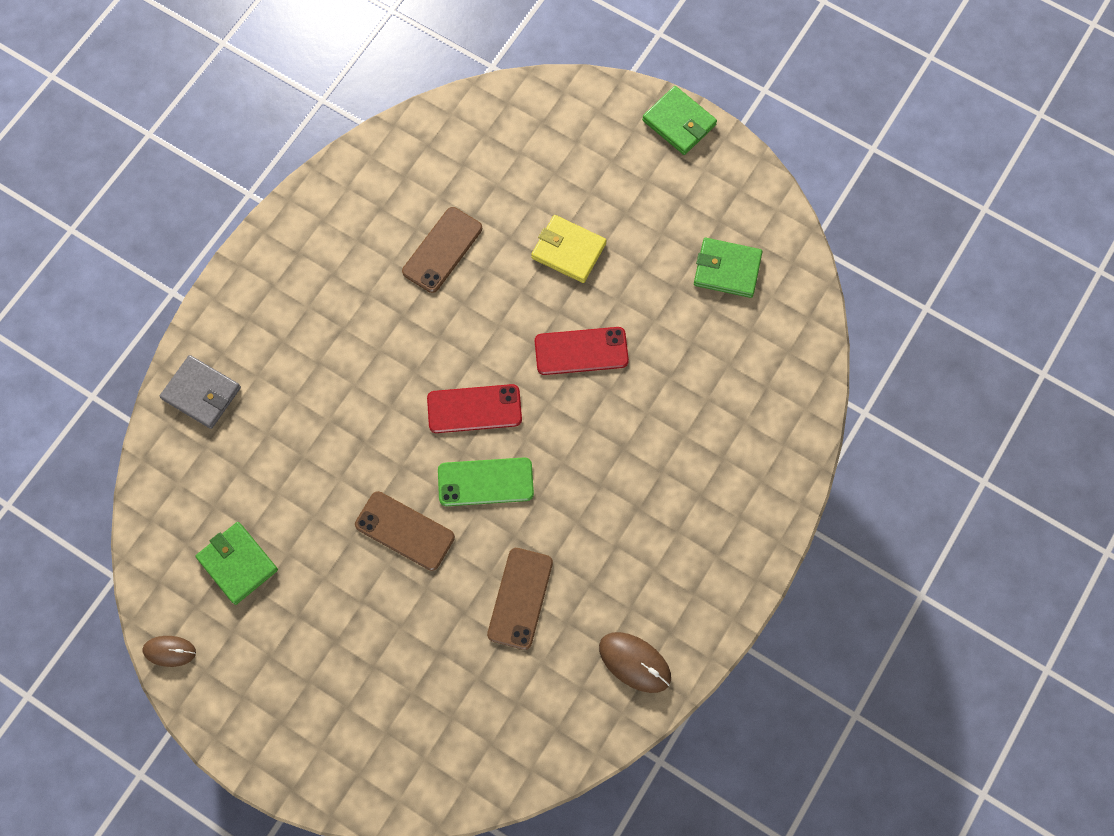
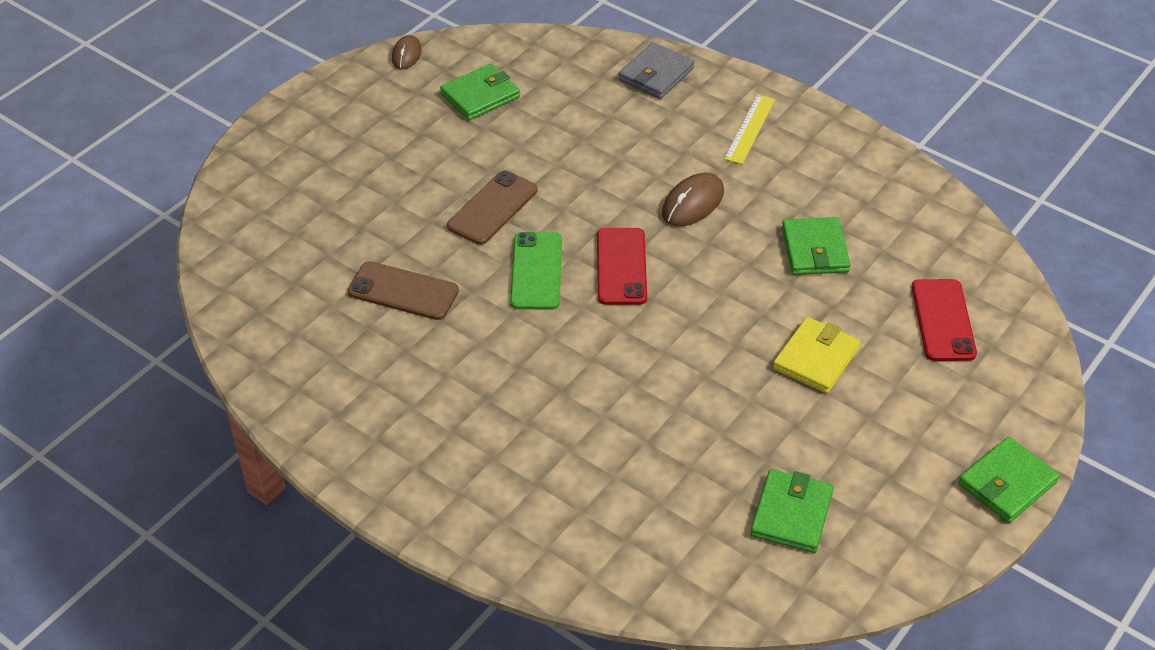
camera: 95 degrees right, 25 degrees down
brown phone [402,207,482,293] -> green wallet [782,217,851,275]
red phone [535,327,629,375] -> red phone moved to [912,279,977,361]
brown mouse [599,632,671,693] -> brown mouse moved to [662,173,724,226]
none -> yellow ruler [724,95,775,164]

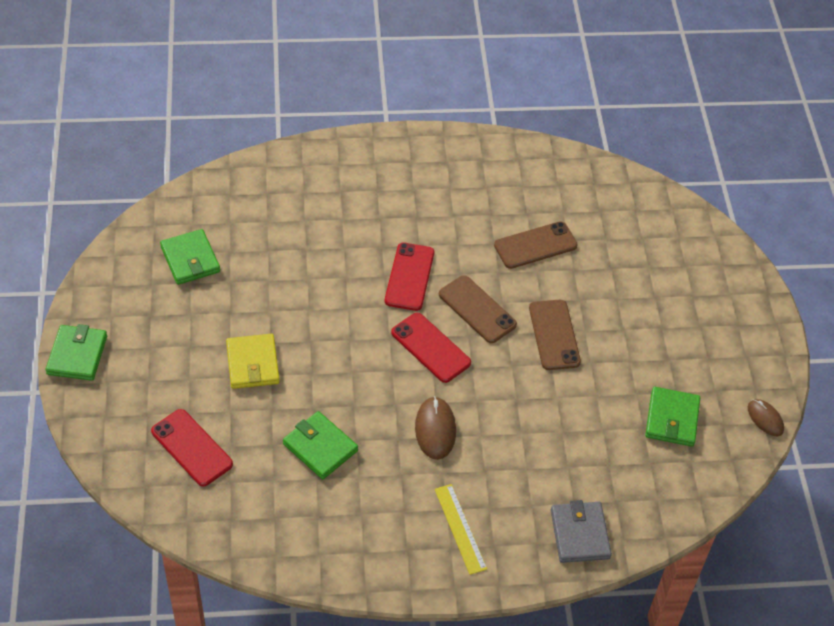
camera: 135 degrees right, 5 degrees up
green phone [510,232,562,310] -> brown phone [439,275,517,343]
none -> red phone [385,243,434,311]

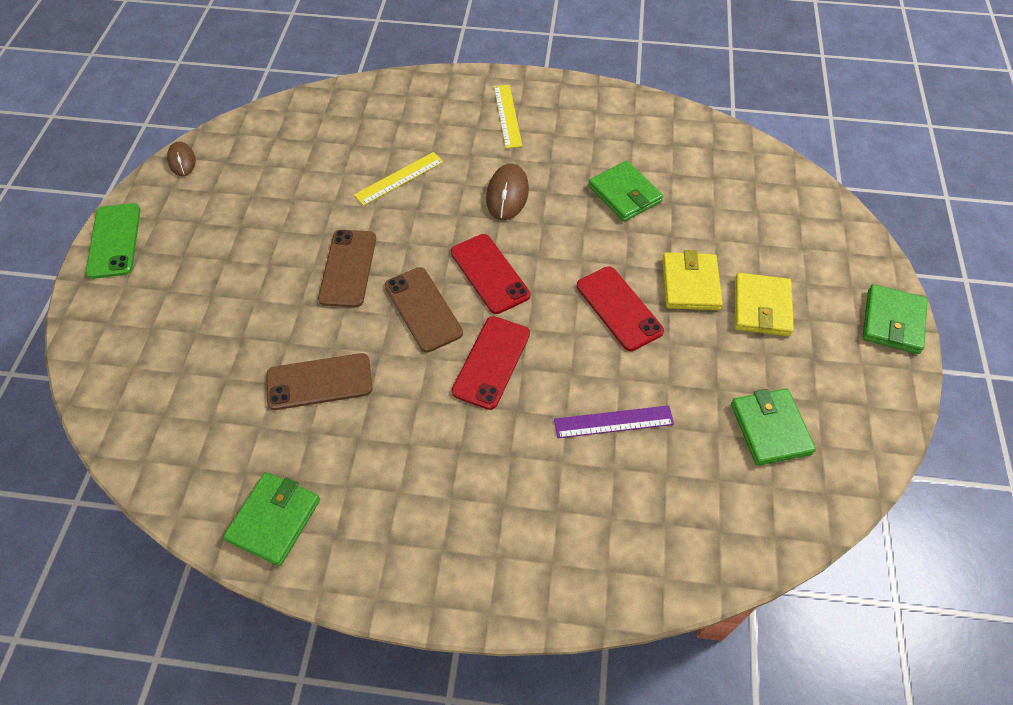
camera: 165 degrees left, 5 degrees up
red phone [151,409,233,486] -> red phone moved to [577,266,664,351]
grey wallet [551,500,612,563] -> none
green wallet [645,387,700,447] -> green wallet moved to [223,472,320,566]
none -> green phone [86,203,141,279]
none -> yellow ruler [354,152,443,206]
none -> purple ruler [554,405,674,438]
none -> yellow wallet [735,273,794,336]

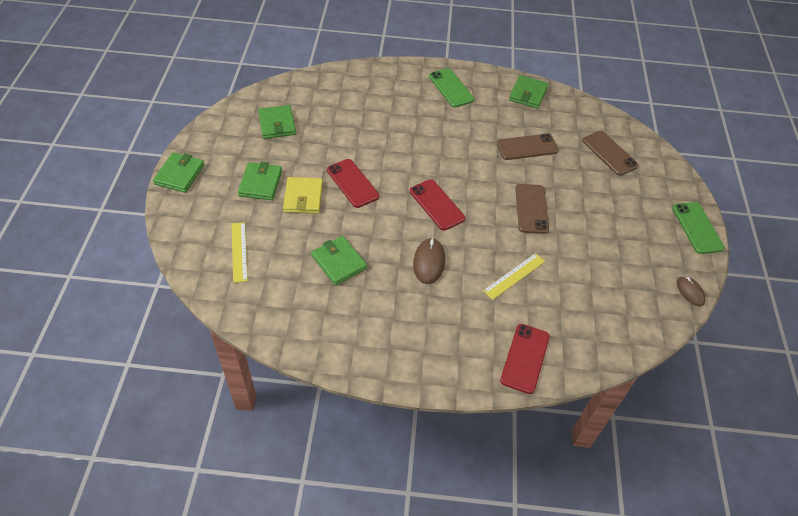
camera: 175 degrees right, 5 degrees down
brown phone [385,267,463,353] -> brown phone moved to [582,131,638,176]
red phone [452,316,530,410] -> red phone moved to [500,324,550,394]
yellow ruler [494,85,522,148] -> yellow ruler moved to [231,222,248,283]
purple ruler [554,405,674,438] -> none
yellow wallet [735,273,794,336] -> green wallet [238,162,282,200]
none -> green phone [429,68,474,107]

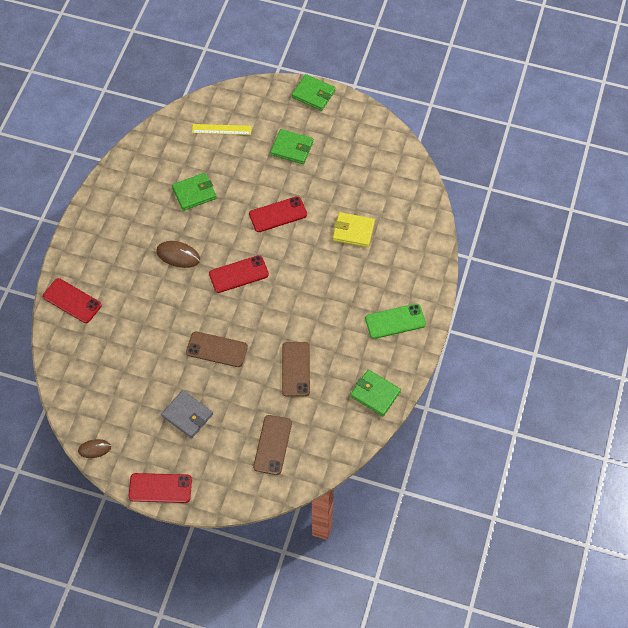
camera: 105 degrees right, 10 degrees up
green wallet [258,105,296,139] -> none
yellow wallet [283,177,323,214] -> yellow wallet moved to [333,212,375,247]
yellow ruler [483,253,545,300] -> none
brown phone [582,131,638,176] -> brown phone turned 60 degrees counterclockwise [253,415,292,475]
green phone [672,202,725,254] -> red phone [129,473,192,503]
none -> grey wallet [161,390,213,438]

